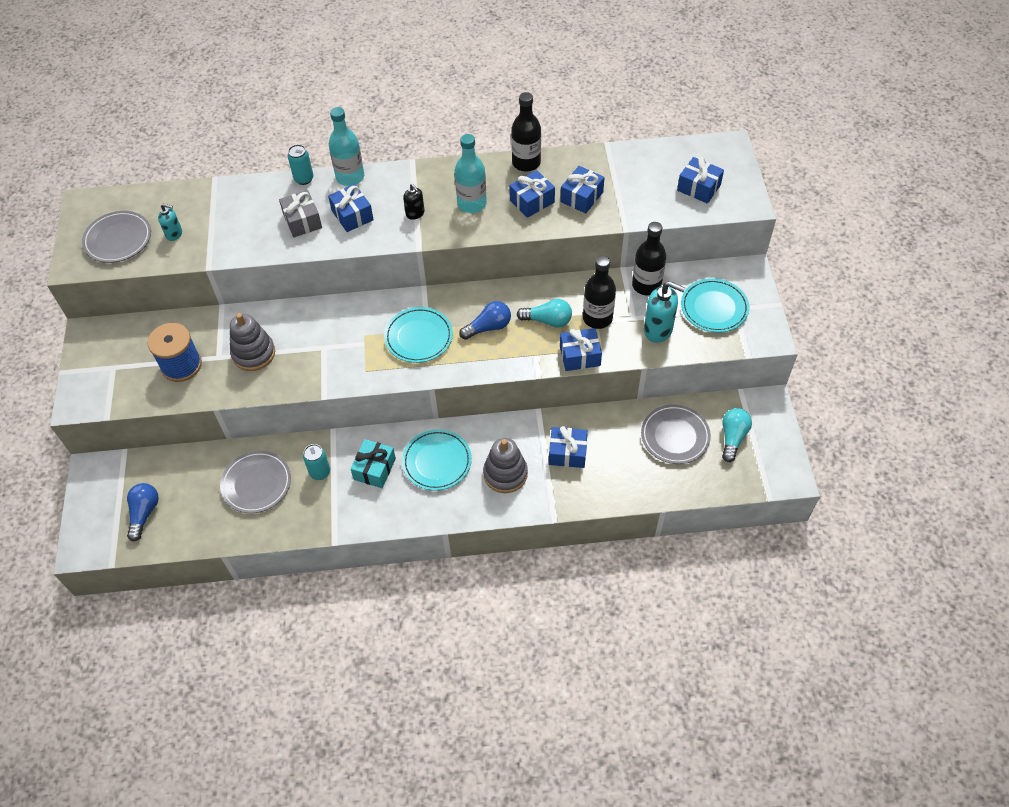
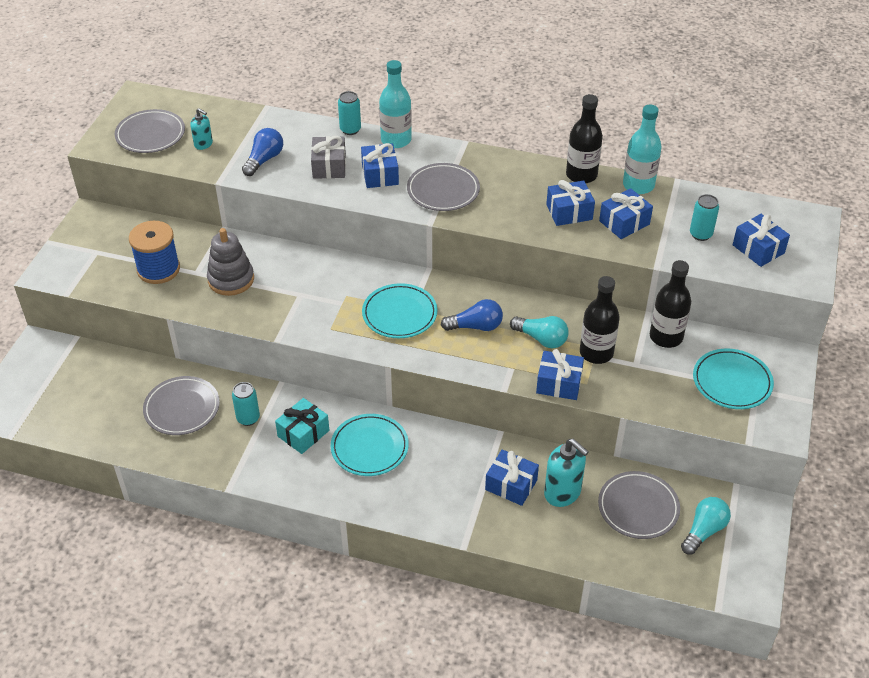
camera: 20 degrees right, 10 degrees down
blue light bulb [127,483,159,542] -> blue light bulb moved to [242,128,283,176]
black soap dispenser [403,184,425,220] -> grey plate [407,163,480,211]
turquoise bottle [455,134,487,213] -> turquoise bottle moved to [623,105,662,194]
grey stacking toy [483,438,528,493] -> none
turquoise soap dispenser [644,281,685,343] -> turquoise soap dispenser moved to [544,439,589,507]
none -> turquoise can [690,194,719,241]

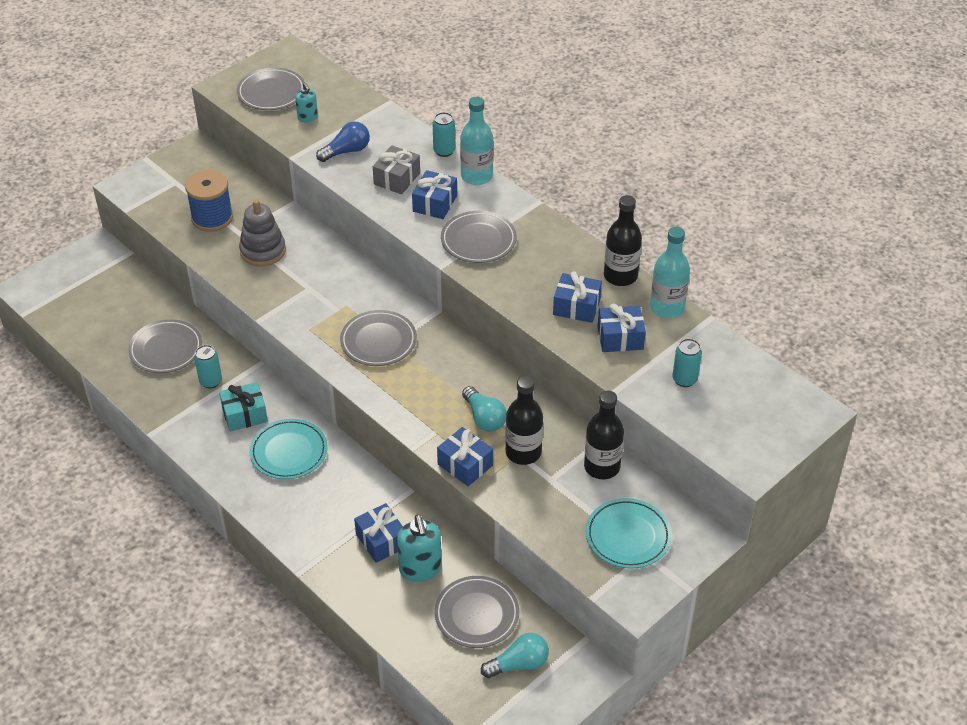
camera: 30 degrees right, 0 degrees up
turquoise plate [362,283,437,338] -> grey plate [340,310,417,366]
blue light bulb [441,299,503,331] -> none
blue gift [733,214,790,267] -> none

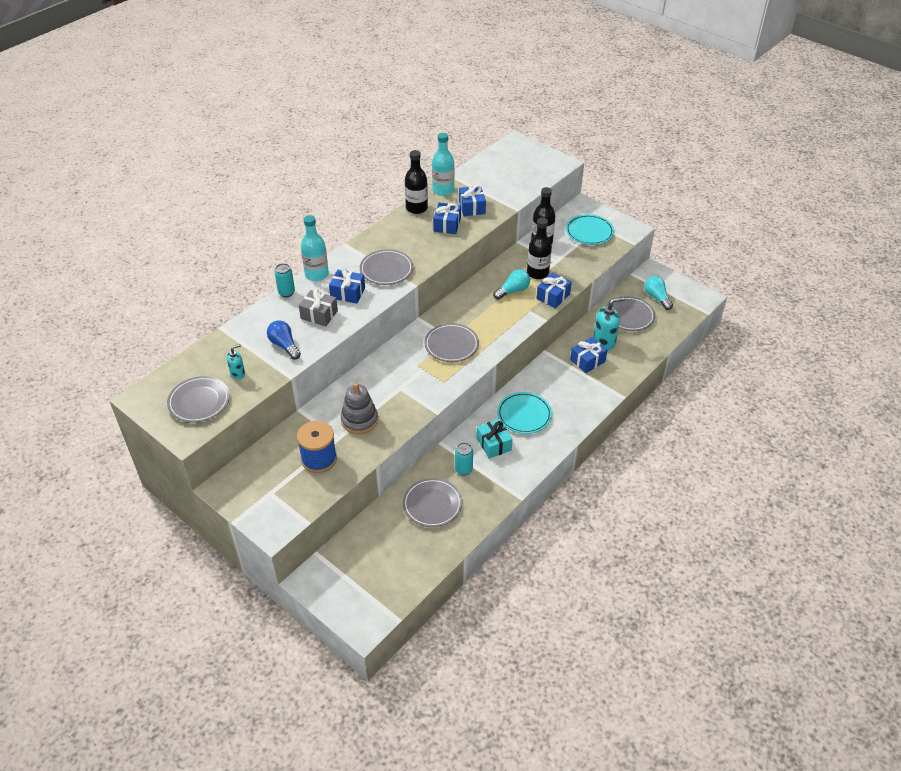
camera: 95 degrees left, 0 degrees up
turquoise can [672,339,702,387] -> none

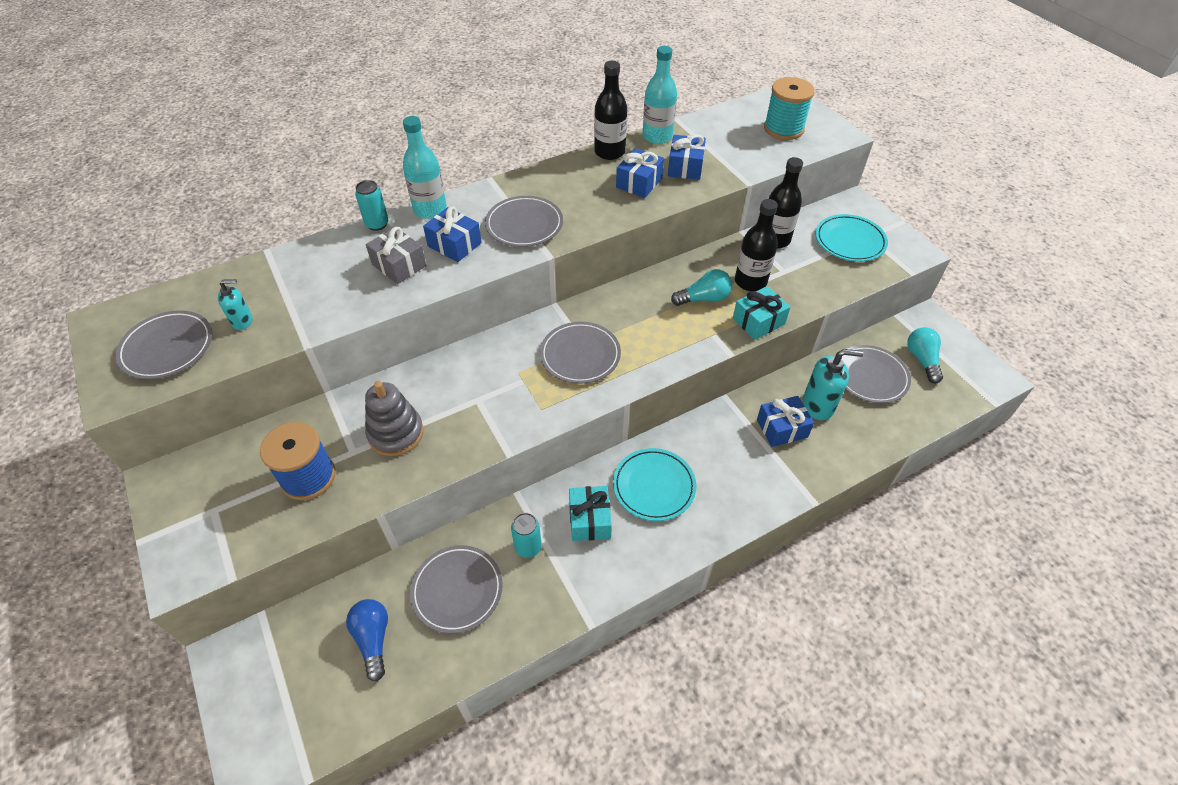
camera: 20 degrees right, 5 degrees up
blue light bulb [267,320,301,360] -> blue light bulb moved to [346,599,388,681]
blue gift [536,273,572,308] -> turquoise gift [733,286,790,340]
none -> turquoise spool [764,77,815,140]

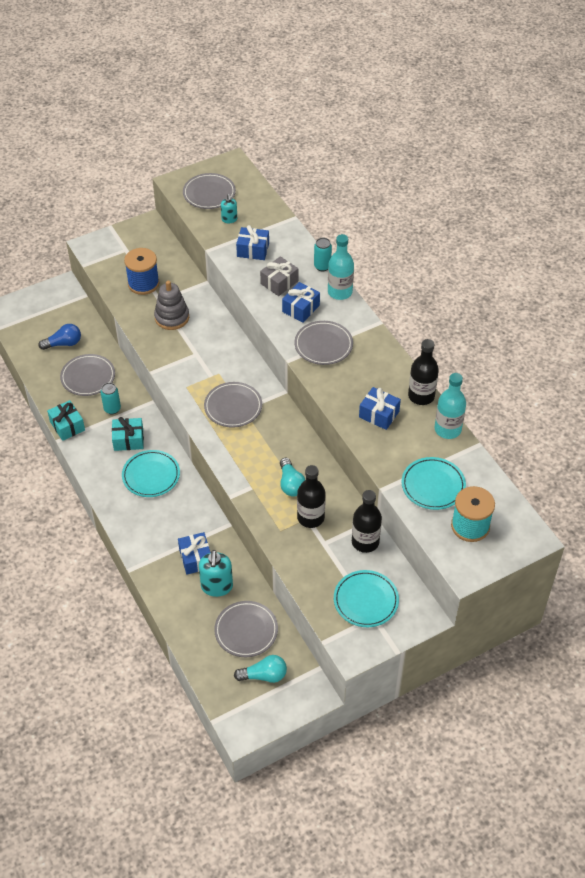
camera: 90 degrees right, 0 degrees up
blue gift [668,134,706,180] -> blue gift moved to [236,225,269,260]
turquoise gift [733,286,790,340] -> turquoise gift moved to [47,400,85,441]
none -> turquoise plate [401,457,466,510]

